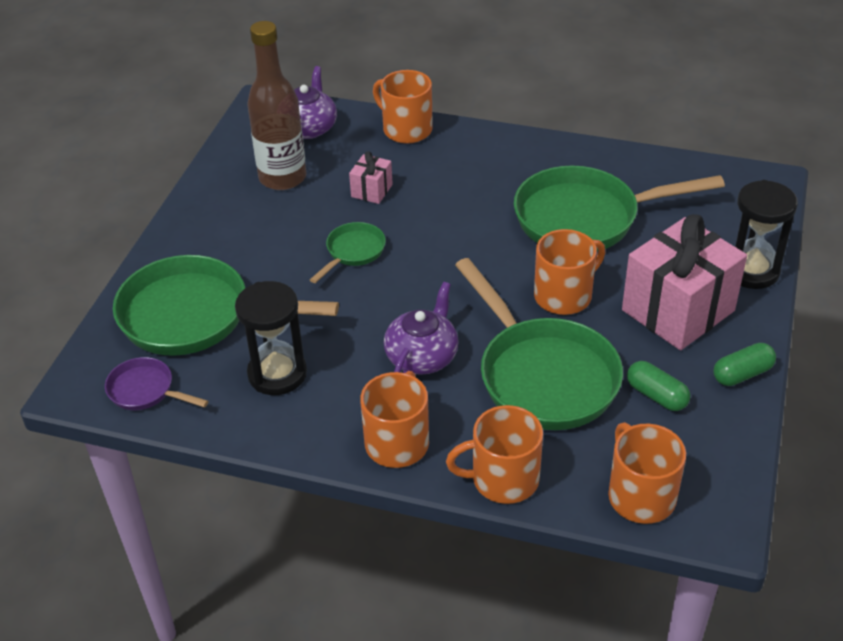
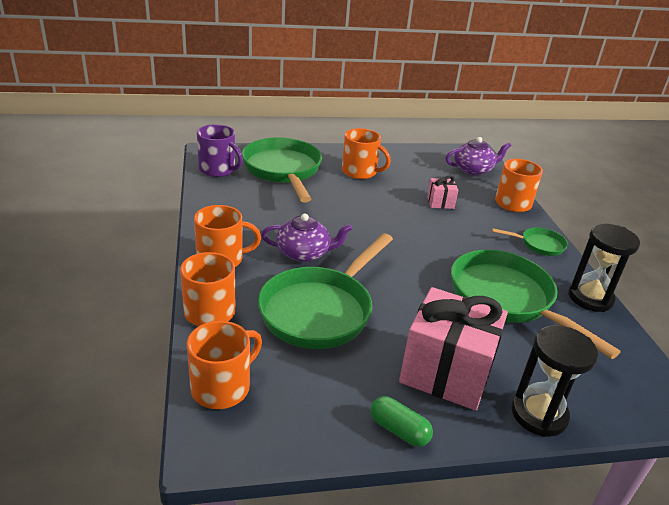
camera: 60 degrees right, 10 degrees down
purple pan [105,357,209,410] -> purple mug [197,124,243,177]
black hourglass [235,281,307,395] -> black hourglass moved to [568,224,640,312]
brown bottle [248,21,306,190] -> none
green pan [310,222,386,283] -> green pan moved to [492,227,568,256]
orange mug [534,229,605,315] -> orange mug moved to [342,128,391,179]
green capsule [627,361,691,411] -> none

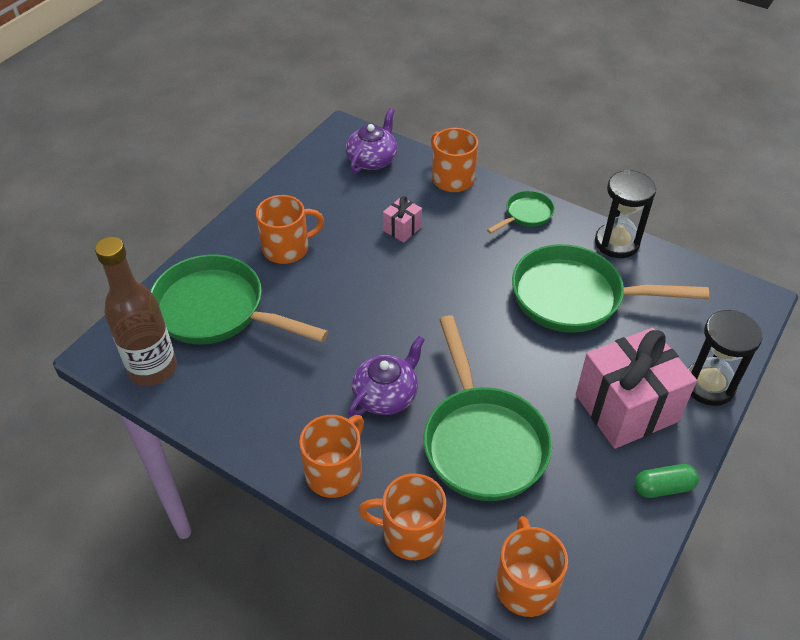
camera: 45 degrees left, 15 degrees up
purple mug [197,124,243,177] -> brown bottle [95,237,177,386]

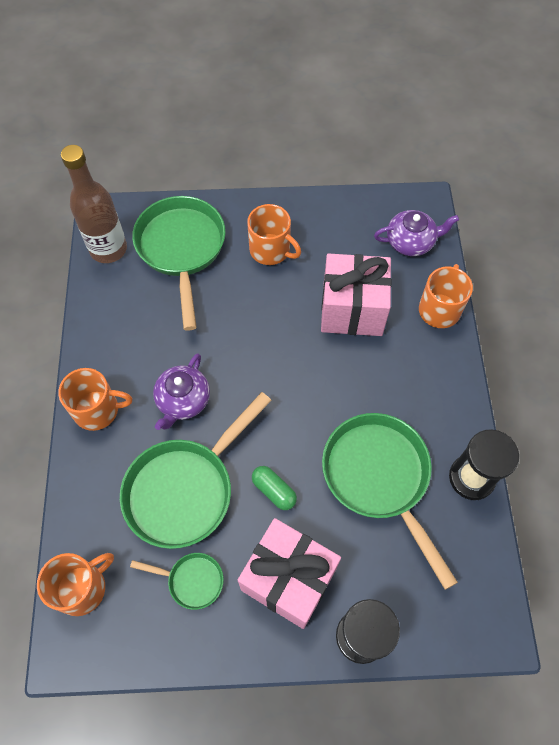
camera: 55 degrees right, 15 degrees up
purple teapot [348,336,425,417] -> purple teapot turned 105 degrees clockwise [153,353,210,430]
orange mug [359,474,446,560] -> none
pink gift [383,196,422,243] -> pink gift [321,253,392,336], size x2.23
green pan [487,191,555,234] -> green pan moved to [130,553,224,610]
green capsule [635,464,699,498] -> green capsule moved to [252,466,297,510]

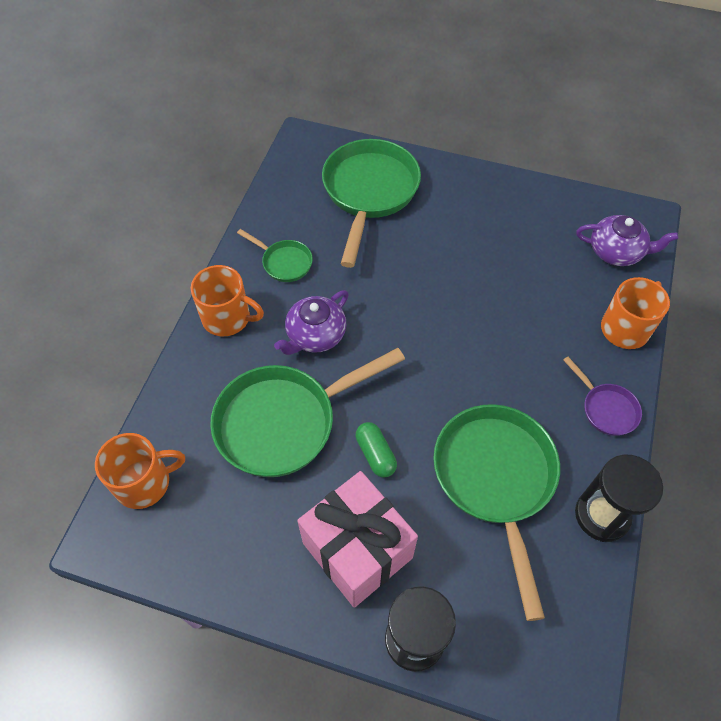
camera: 20 degrees right, 5 degrees down
brown bottle [61,145,127,263] -> none
green pan [130,553,224,610] -> green pan moved to [237,229,313,282]
orange mug [247,204,301,265] -> none
pink gift [321,253,392,336] -> none
none -> purple pan [563,357,642,436]

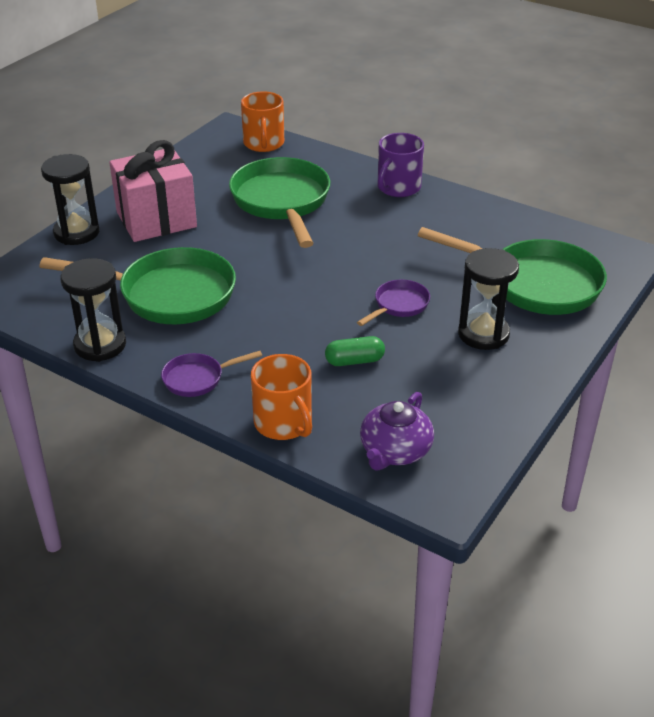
camera: 105 degrees right, 20 degrees down
orange mug [191,265,264,336] -> purple mug [378,133,424,197]
green pan [237,229,313,282] -> none
purple teapot [274,290,349,355] -> none
green capsule [356,422,397,478] -> green capsule moved to [325,336,385,366]
none -> purple pan [357,280,430,326]
none -> black hourglass [458,248,519,350]

